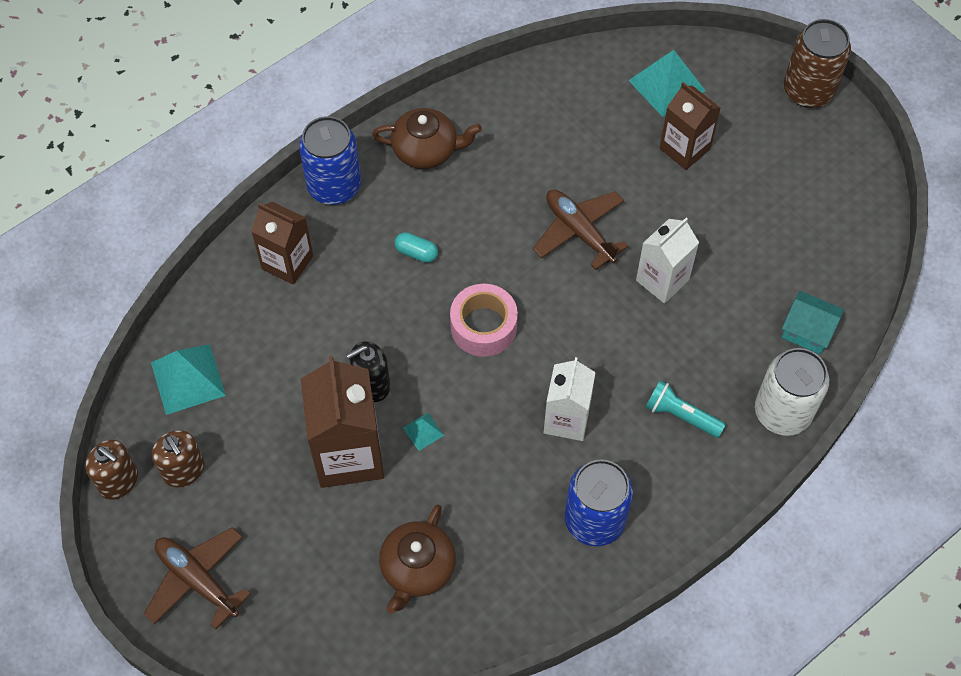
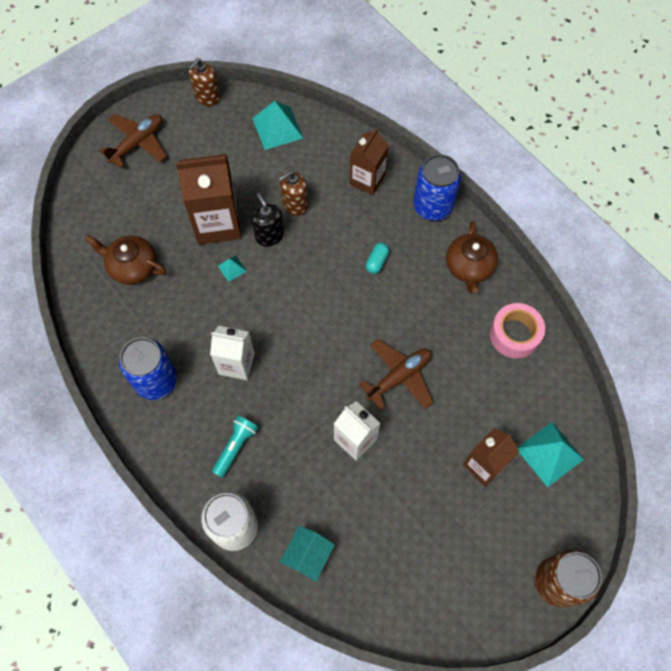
camera: 90 degrees right, 5 degrees up
brown soap dispenser [152,430,205,487] -> brown soap dispenser moved to [279,171,308,216]
pink tape [450,284,518,357] -> pink tape moved to [490,303,545,359]

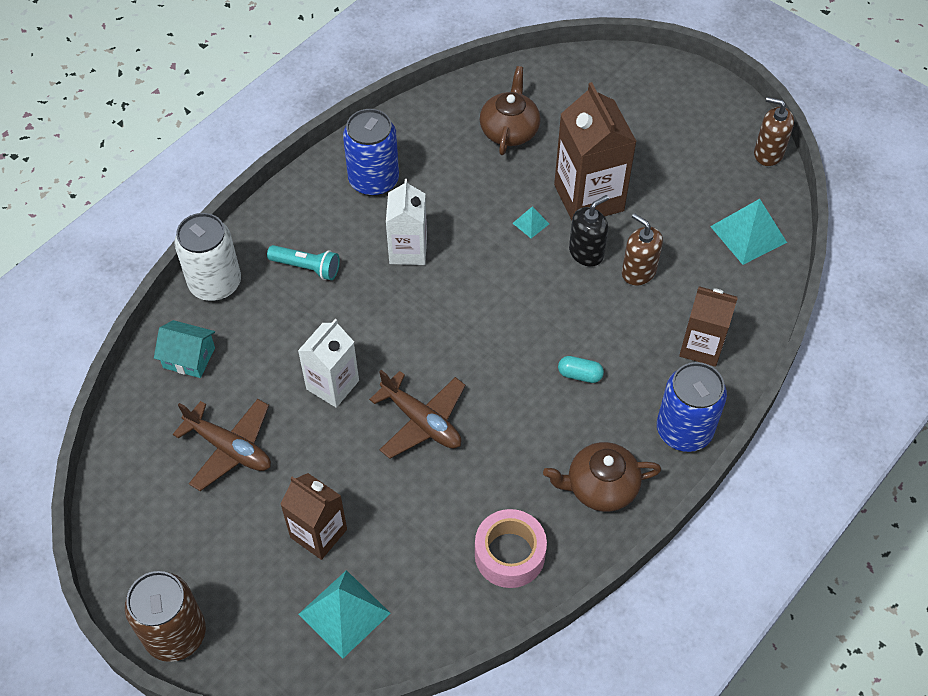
camera: 80 degrees right, 10 degrees down
brown plane [99,114,167,168] -> brown plane moved to [173,399,271,491]

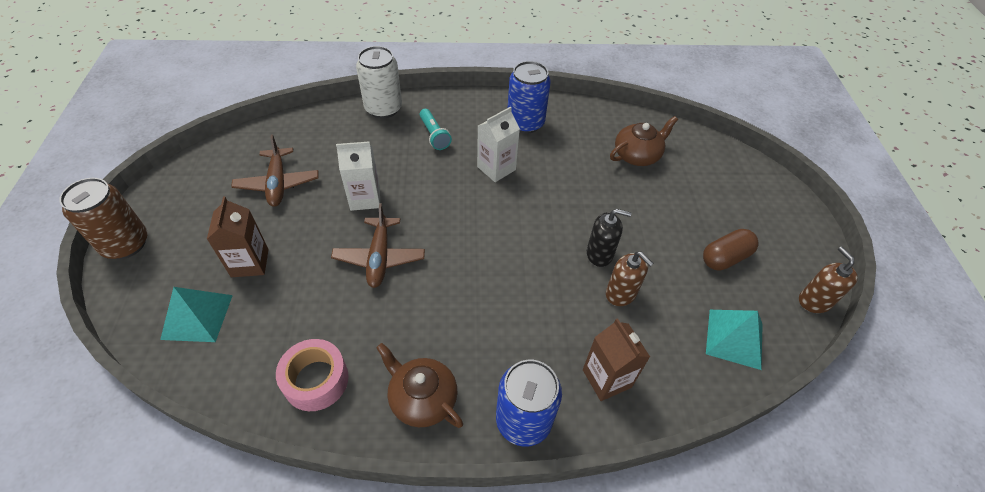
camera: 45 degrees right, 5 degrees down
turquoise house [154,320,215,378] -> none
turquoise pyramid [513,207,549,238] -> none
brown carton [554,82,637,220] -> none
turquoise capsule [558,356,604,383] -> none
brown soap dispenser [622,213,663,286] -> brown soap dispenser turned 135 degrees clockwise [606,252,654,306]
none -> brown capsule [703,229,759,271]

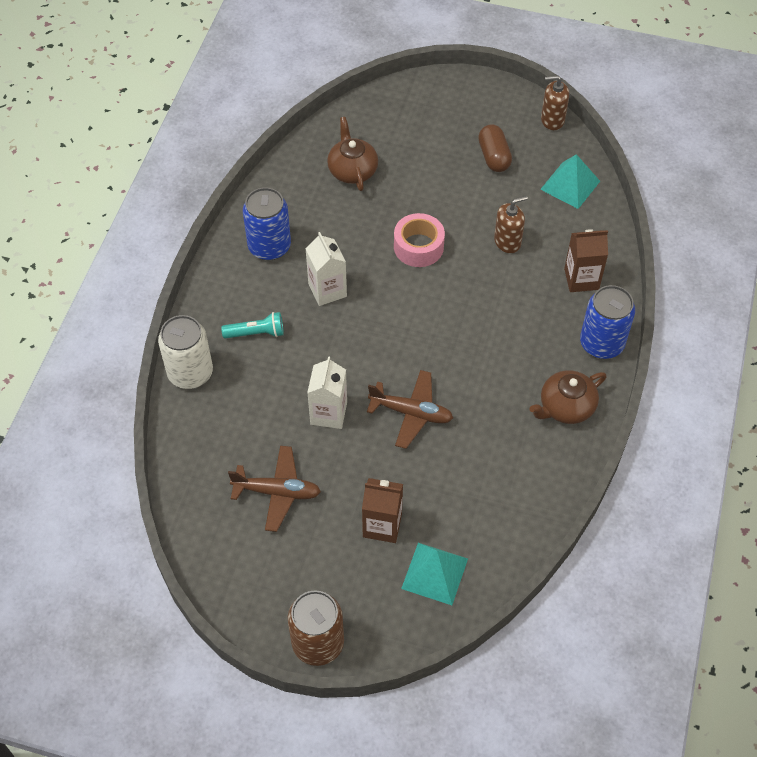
camera: 70 degrees left, 5 degrees up
pink tape [276,339,349,411] -> pink tape moved to [394,213,445,267]
black soap dispenser [587,209,632,267] -> none

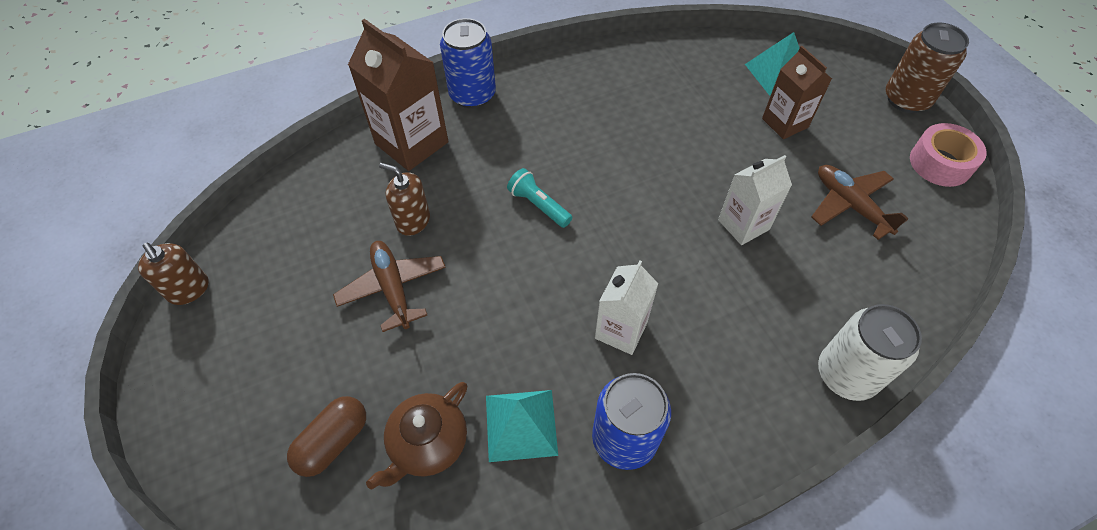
camera: 130 degrees left, 0 degrees up
turquoise flashlight [221,312,284,339] -> turquoise flashlight moved to [507,168,572,228]
brown plane [367,370,453,449] -> brown plane moved to [333,241,446,332]
pink tape [394,213,445,267] -> pink tape moved to [910,123,987,187]
brown capsule [478,125,512,172] -> brown capsule moved to [287,396,366,477]
brown teapot [529,370,607,424] -> none
turquoise pyramid [540,154,600,209] -> turquoise pyramid moved to [486,390,558,462]
brown carton [564,229,608,292] -> brown carton [348,19,449,171], size x1.56

